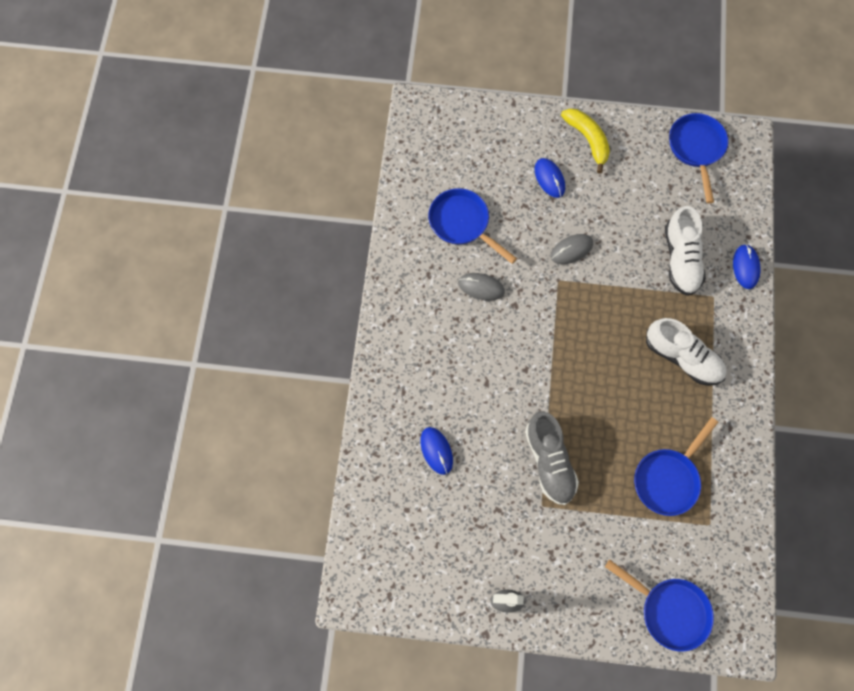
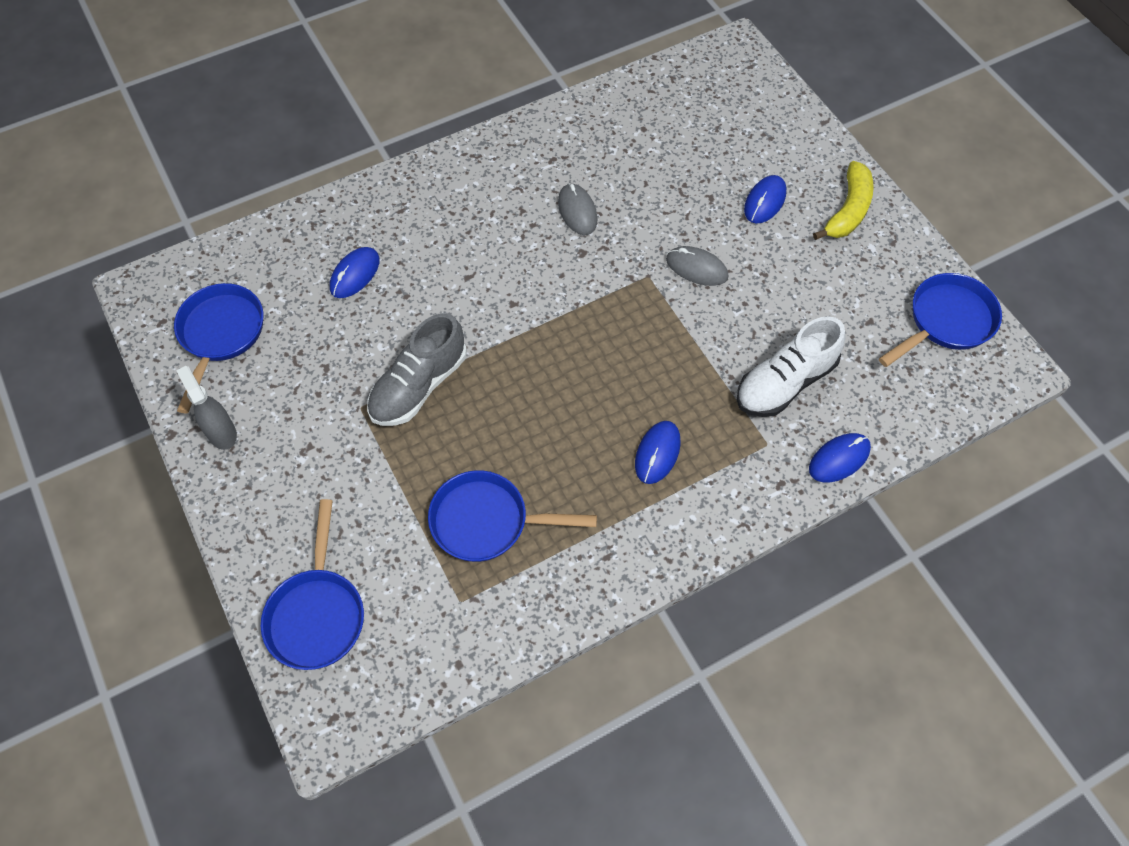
camera: 55 degrees right, 10 degrees down
blue pan [428,188,517,264] -> blue pan moved to [174,283,263,414]
white shoe [646,318,727,386] -> blue mouse [635,421,681,484]

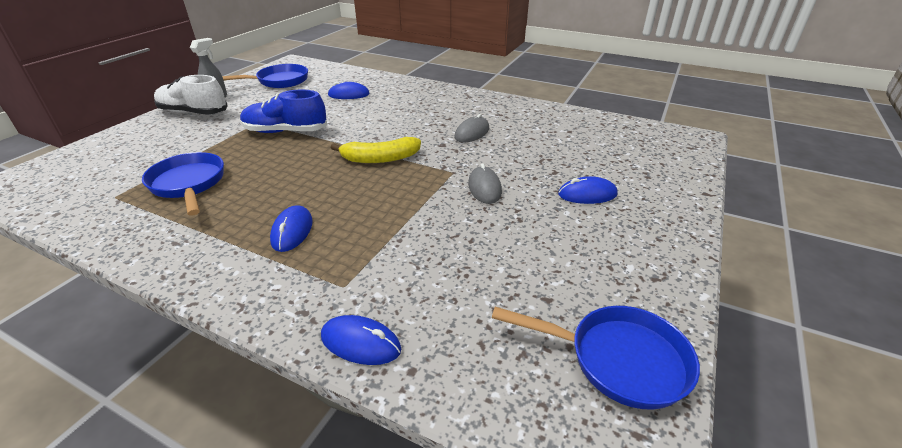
camera: 55 degrees right, 25 degrees down
blue pan [261,499,364,670] -> none
grey shoe [367,313,467,426] -> blue shoe [240,90,327,133]
blue mouse [635,421,681,484] -> blue mouse turned 75 degrees counterclockwise [270,205,313,252]
white shoe [737,316,846,417] -> white shoe moved to [154,75,228,115]
yellow banana [813,161,874,240] -> yellow banana moved to [331,137,421,163]

